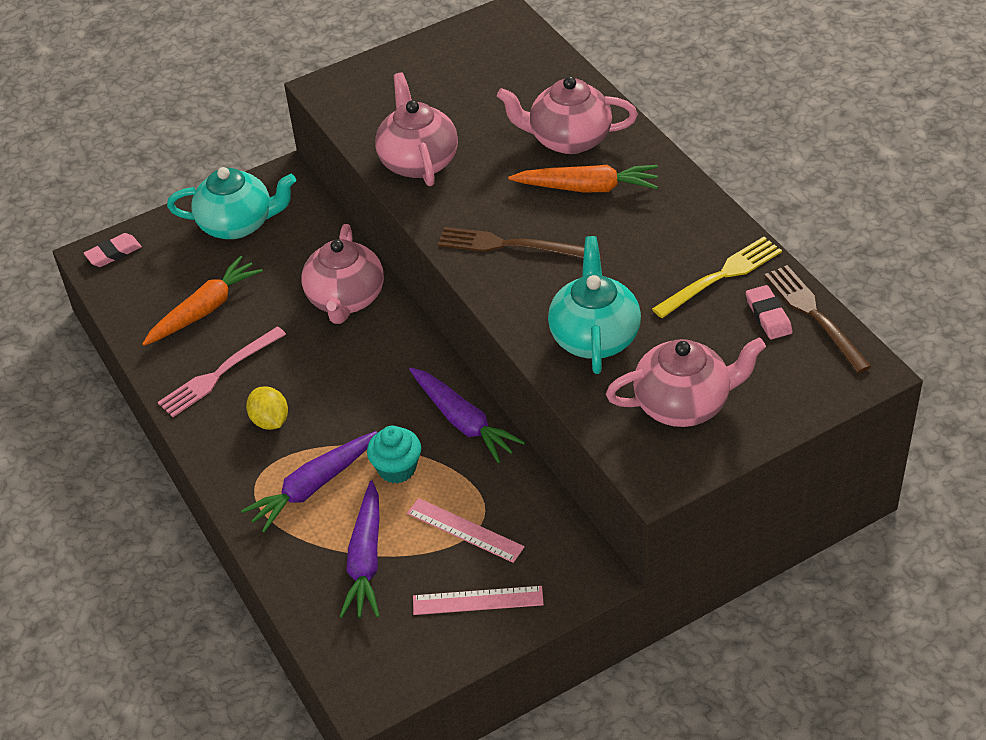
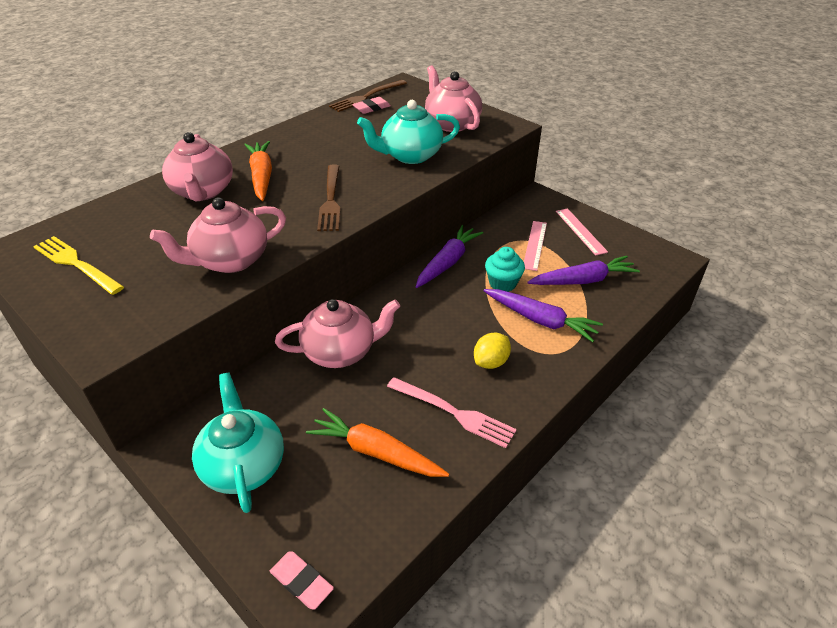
camera: 110 degrees left, 5 degrees down
yellow fork [652,237,782,318] -> yellow fork moved to [33,236,124,295]

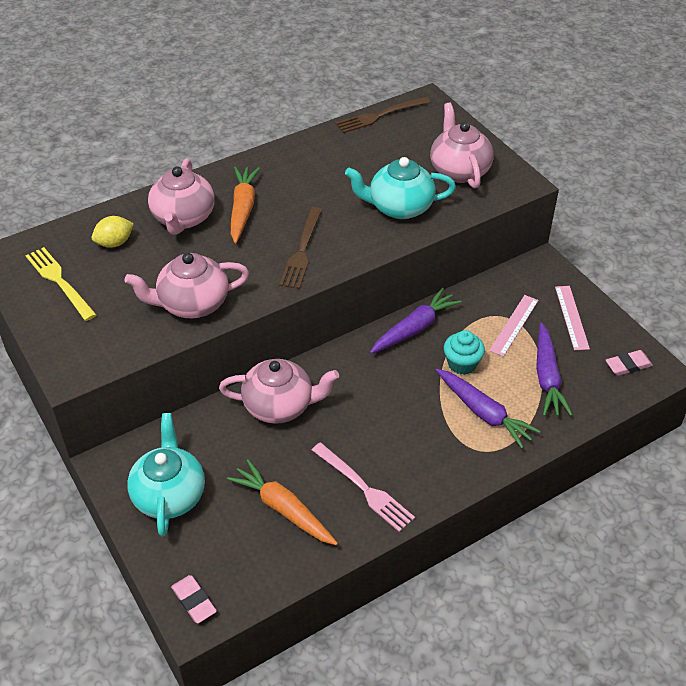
camera: 15 degrees right, 5 degrees up
pink eraser [352,97,391,114] -> pink eraser moved to [606,350,653,376]
yellow lemon [474,333,511,369] -> yellow lemon moved to [92,216,134,248]
purple carrot [528,256,640,285] -> purple carrot turned 90 degrees clockwise [536,323,572,416]

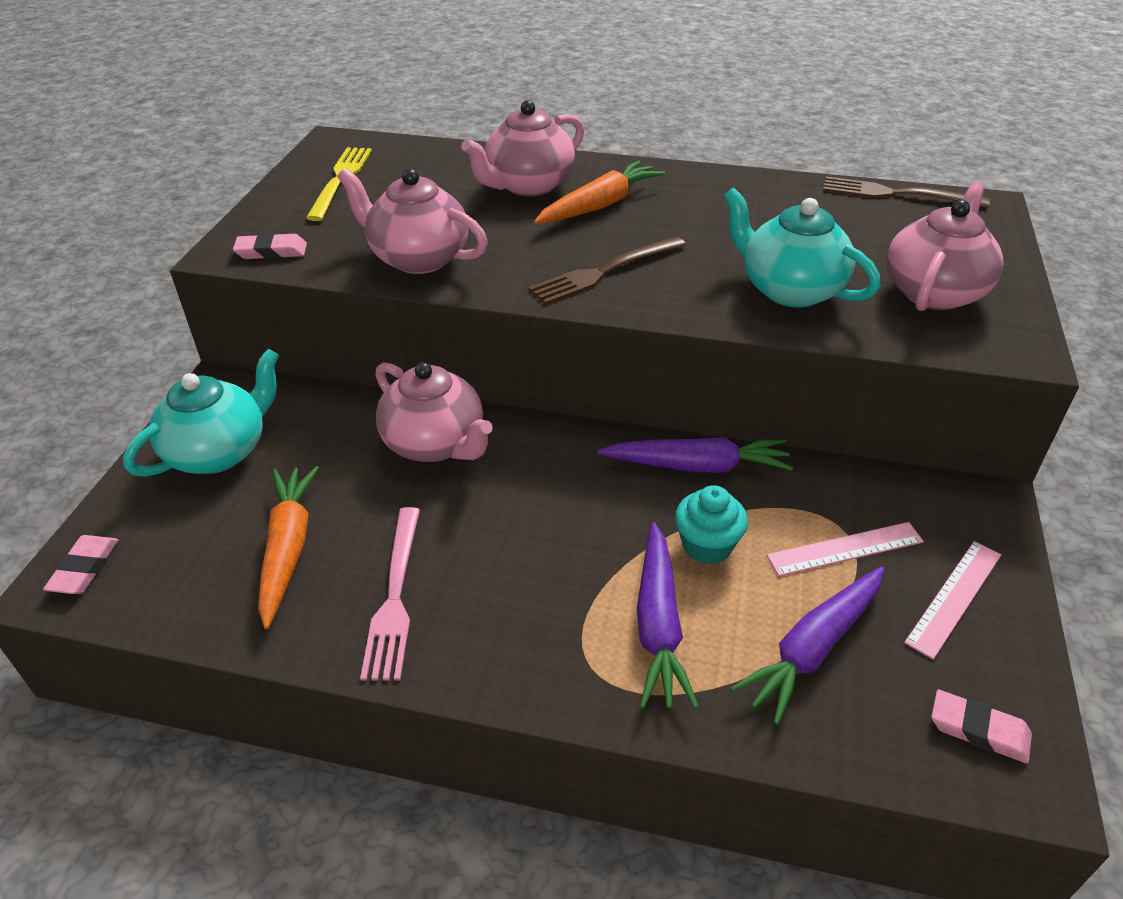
camera: 45 degrees right, 5 degrees down
yellow lemon [92,216,134,248] -> none
none -> pink eraser [233,233,307,259]

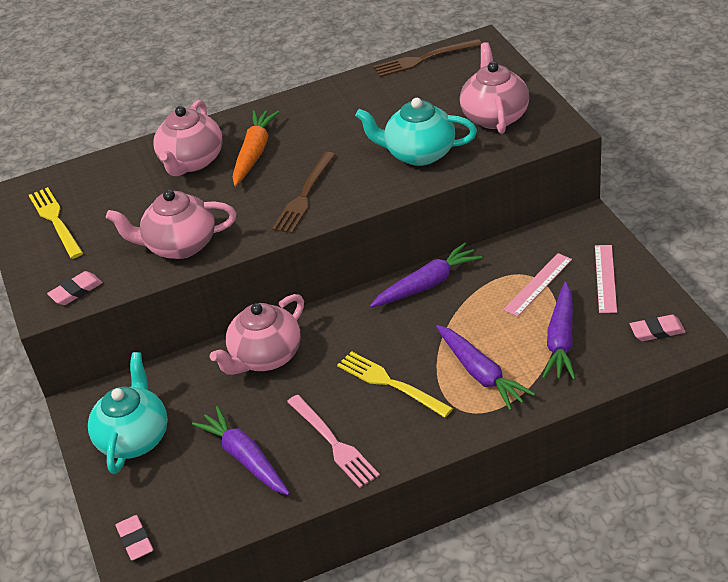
camera: 30 degrees left, 0 degrees up
orange carrot [258,466,319,629] -> purple carrot [192,406,290,495]
pink teapot [375,362,493,462] -> pink teapot turned 120 degrees clockwise [210,294,304,375]
turquoise cupcake [675,485,748,564] -> none
none -> yellow fork [337,351,453,418]

